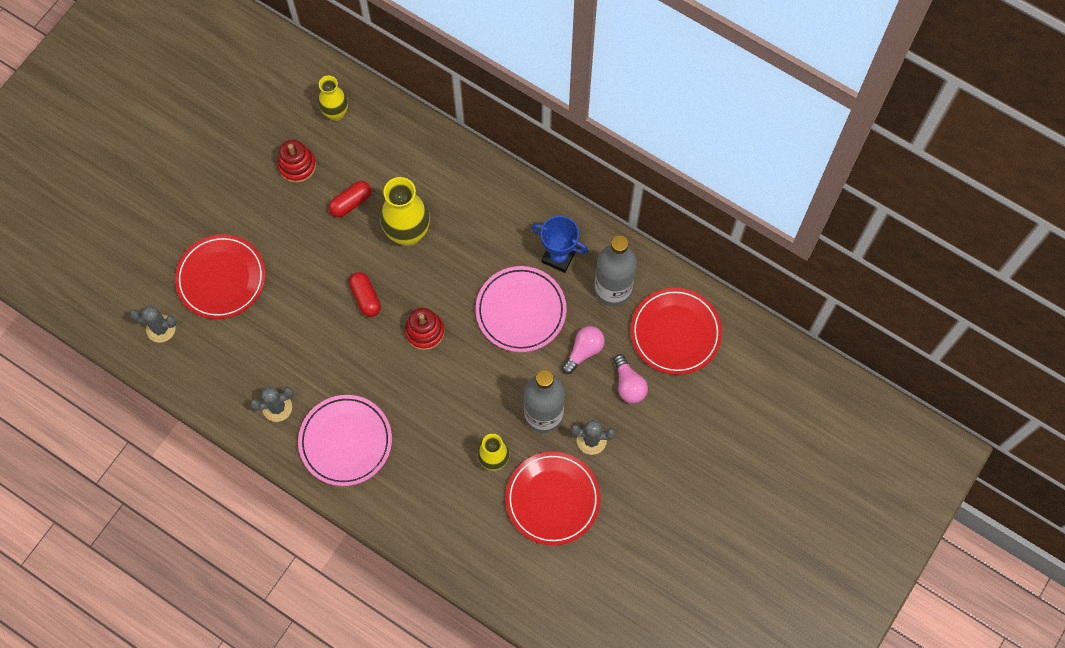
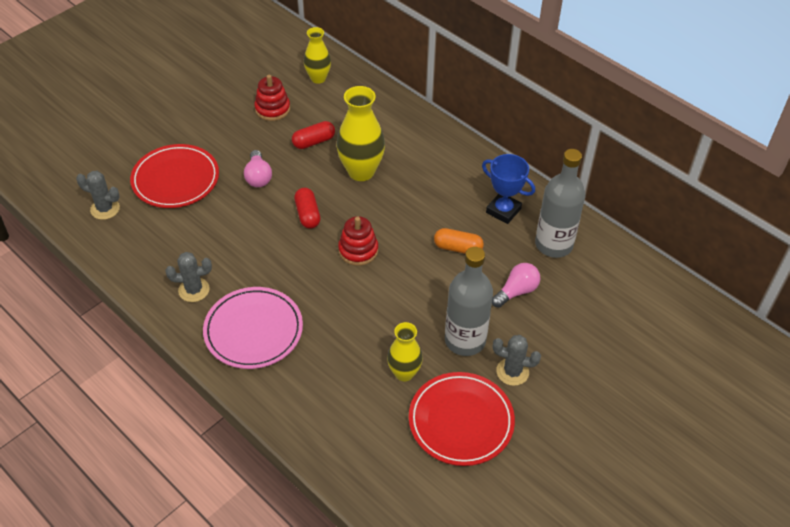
camera: 10 degrees right, 20 degrees down
pink plate [475,266,567,352] -> orange capsule [434,228,484,254]
pink light bulb [614,354,648,404] -> pink light bulb moved to [244,150,272,187]
red plate [631,288,722,375] -> none

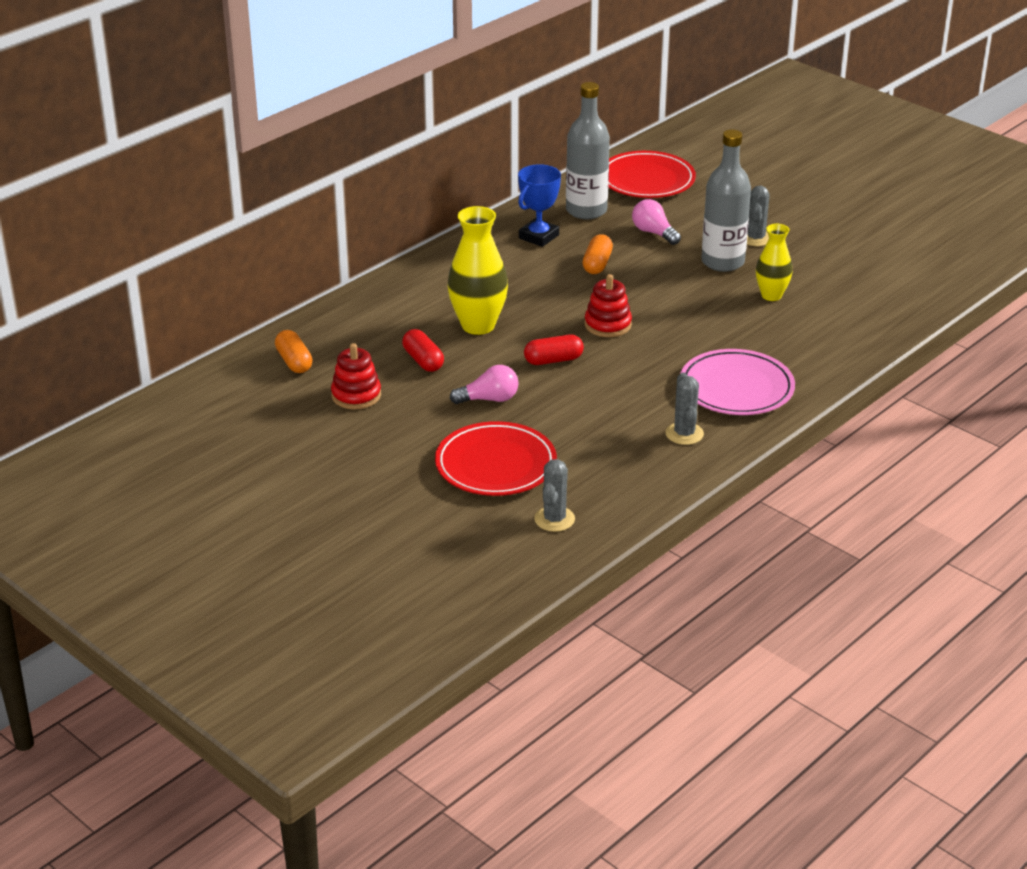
camera: 90 degrees left, 15 degrees down
yellow vase [304,27,331,84] -> orange capsule [275,330,313,373]
red plate [409,372,515,466] -> red plate moved to [608,151,696,198]

